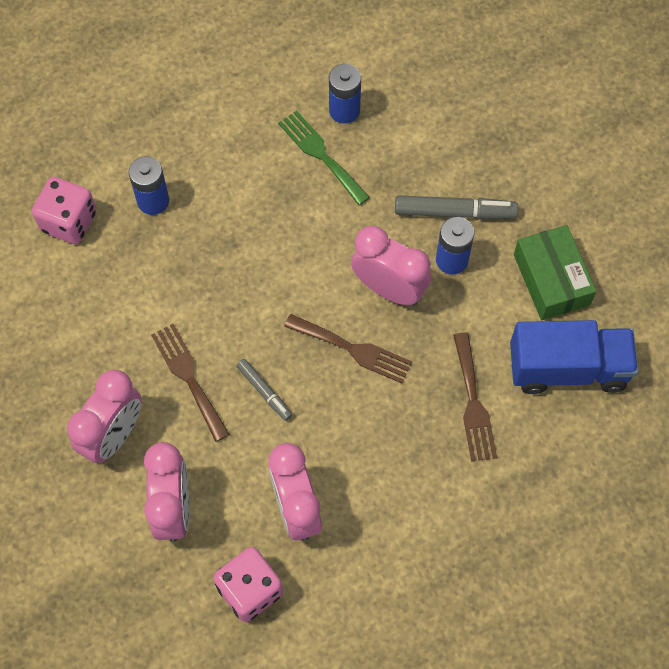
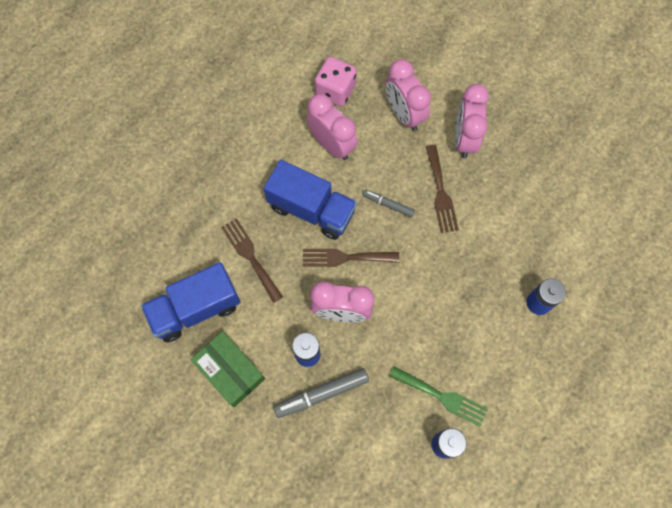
camera: 155 degrees right, 5 degrees up
pink dice [32,177,97,244] -> none
brown fork [151,324,230,442] -> brown fork turned 45 degrees clockwise [426,145,459,233]
none -> blue truck [264,160,357,240]

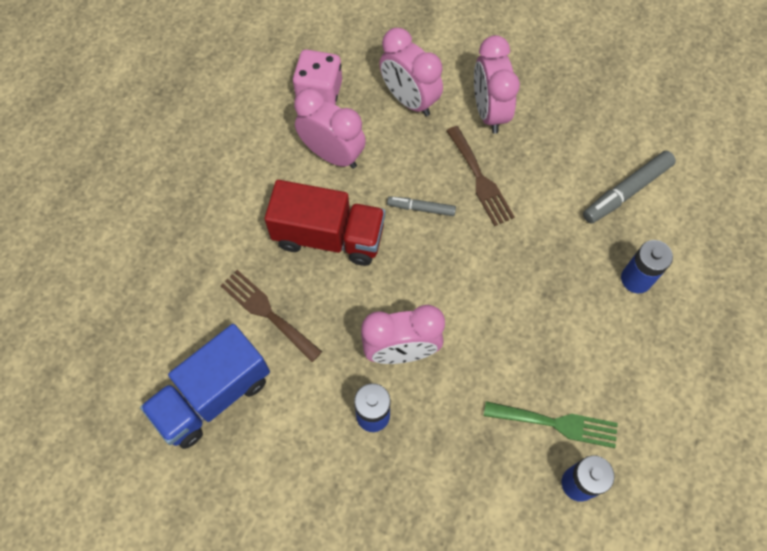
camera: 15 degrees left, 5 degrees down
green box [191,331,265,407] -> none
blue truck [264,160,357,240] -> red truck [264,180,385,266]
grey marker [273,368,369,418] -> grey marker moved to [583,151,676,224]
brown fork [303,249,399,267] -> none

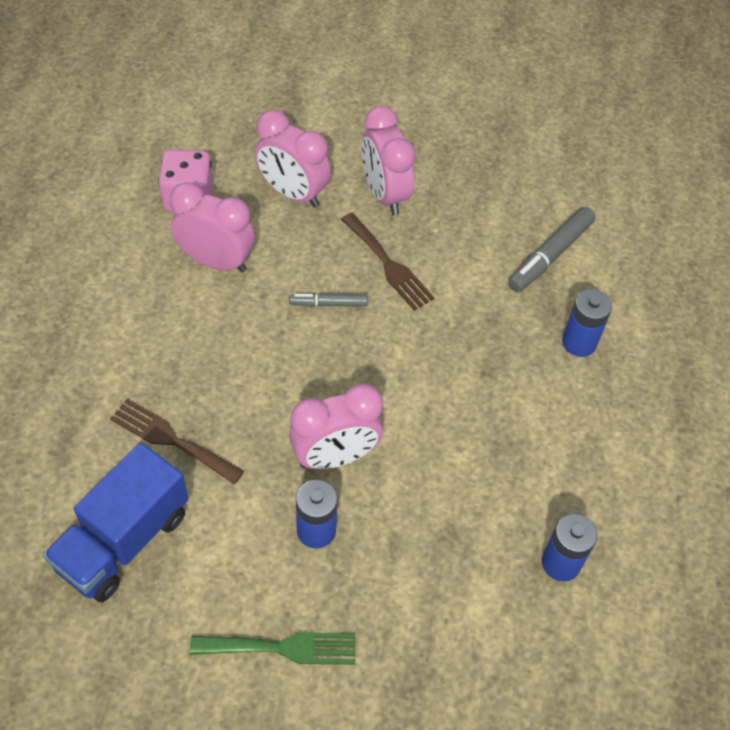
camera: 15 degrees left, 10 degrees down
red truck [264,180,385,266] -> none
green fork [484,401,618,448] -> green fork moved to [190,632,355,665]

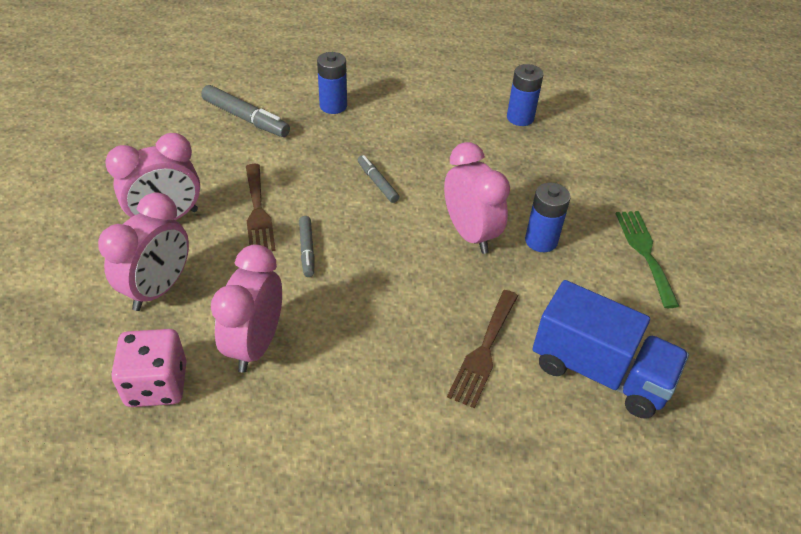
camera: 95 degrees left, 10 degrees down
brown fork [341,213,434,311] -> brown fork turned 120 degrees clockwise [246,164,276,251]
none -> grey marker [358,155,399,203]

